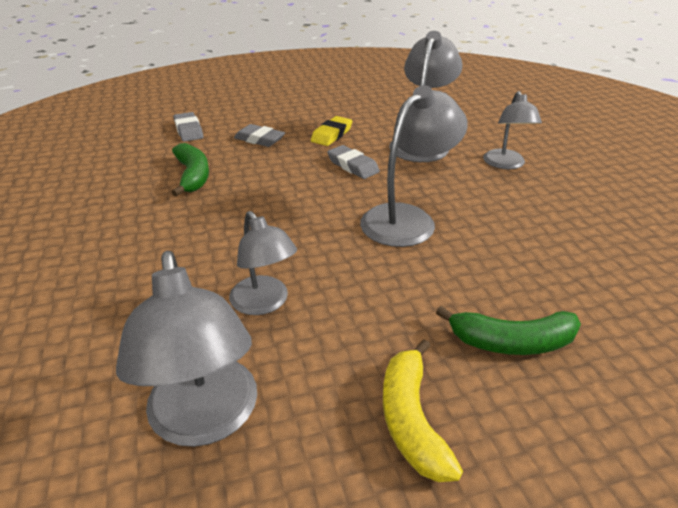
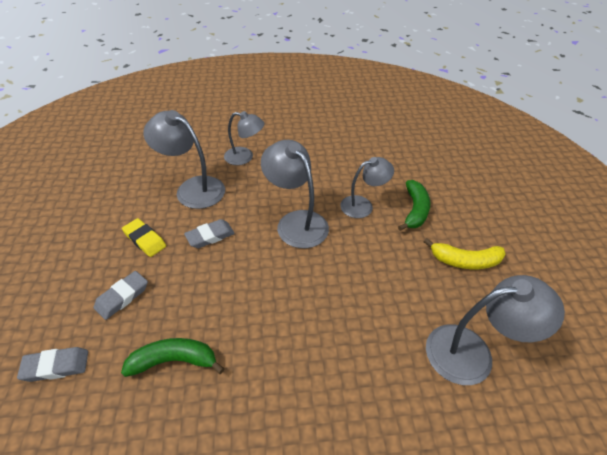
camera: 80 degrees left, 10 degrees up
grey lamp [229,211,297,315] -> grey lamp moved to [340,157,394,218]

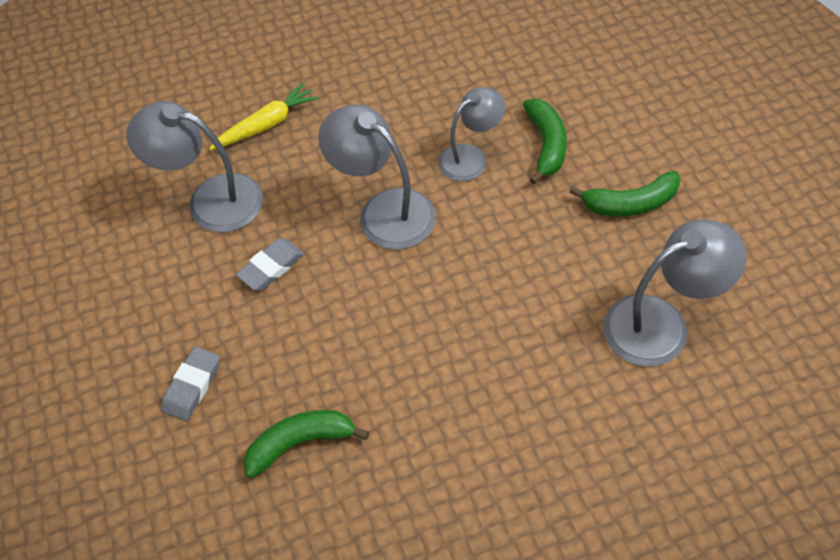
camera: 10 degrees left, 10 degrees up
grey eraser [17,347,88,382] -> none
yellow eraser [122,218,166,257] -> none
grey lamp [224,111,265,165] -> yellow carrot [209,82,319,151]
yellow banana [424,238,506,269] -> green banana [569,171,681,217]

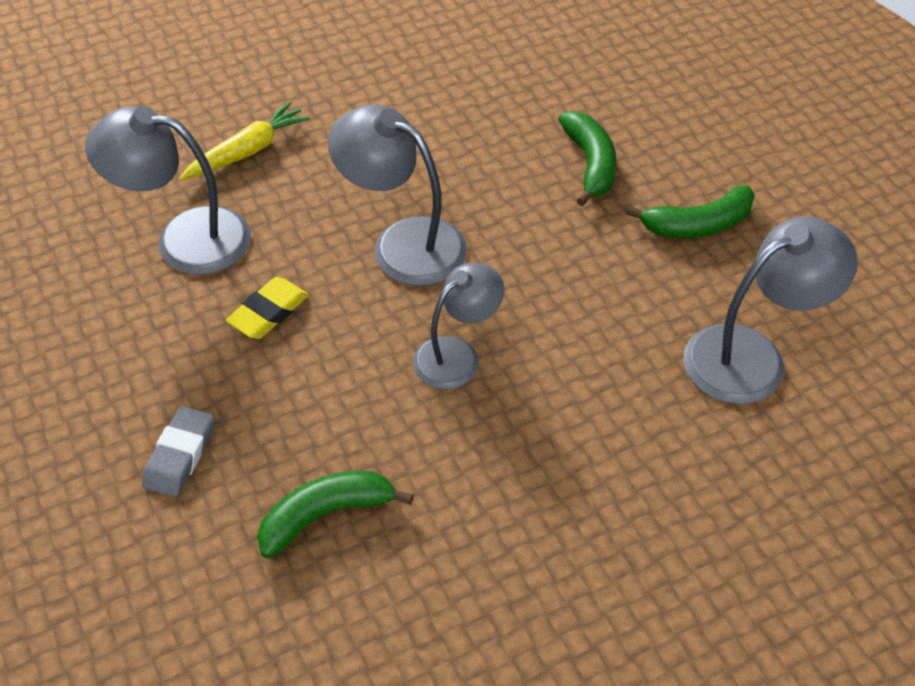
camera: 10 degrees left, 5 degrees down
grey eraser [236,238,304,290] -> yellow eraser [226,277,309,339]
grey lamp [438,87,506,181] -> grey lamp moved to [413,263,504,389]

